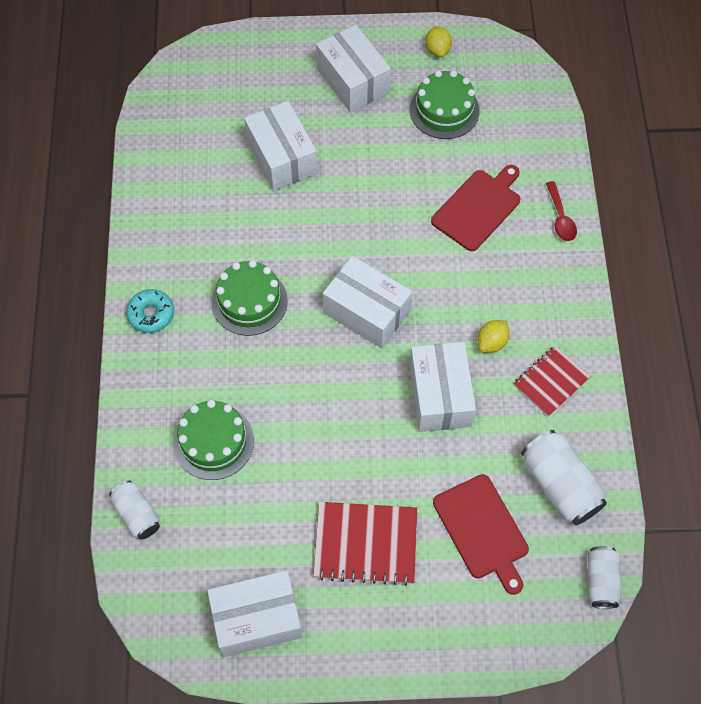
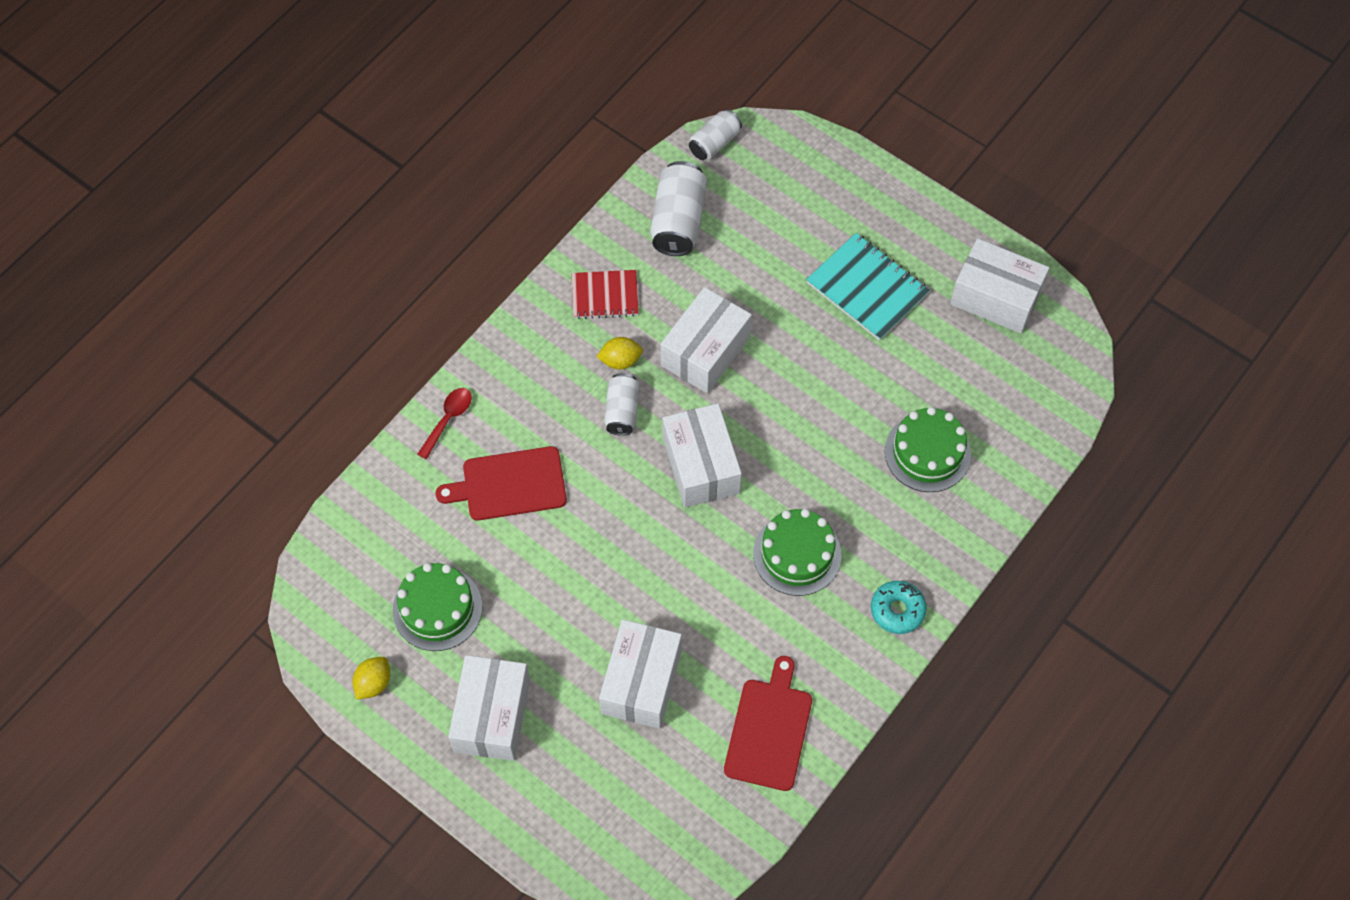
camera: 140 degrees left, 0 degrees up
white can [109,480,160,540] -> white can moved to [604,373,639,436]
red notebook [313,502,417,586] -> turquoise notebook [806,233,930,341]
red cutting board [433,474,529,595] -> red cutting board moved to [724,656,812,791]

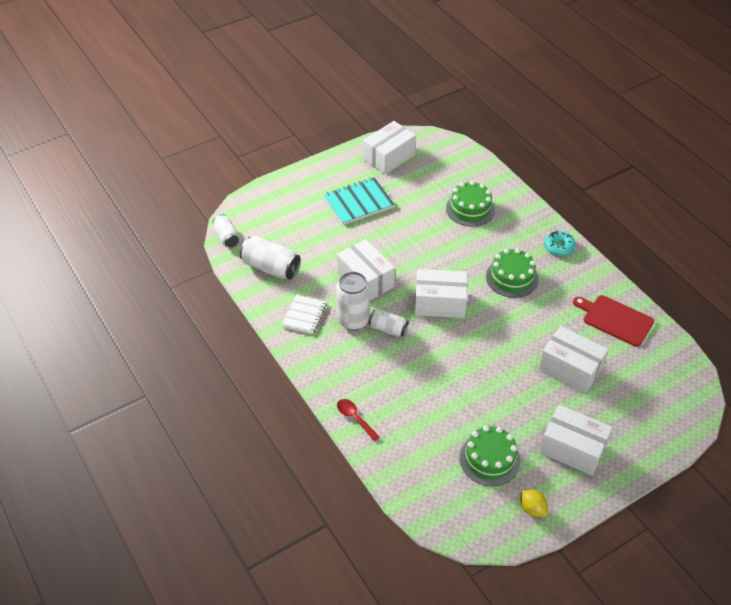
camera: 70 degrees left, 15 degrees down
red cutting board [436,446,567,520] -> none
red notebook [572,270,639,319] -> white notebook [281,295,326,335]
yellow lemon [596,337,643,369] -> white can [336,272,369,330]

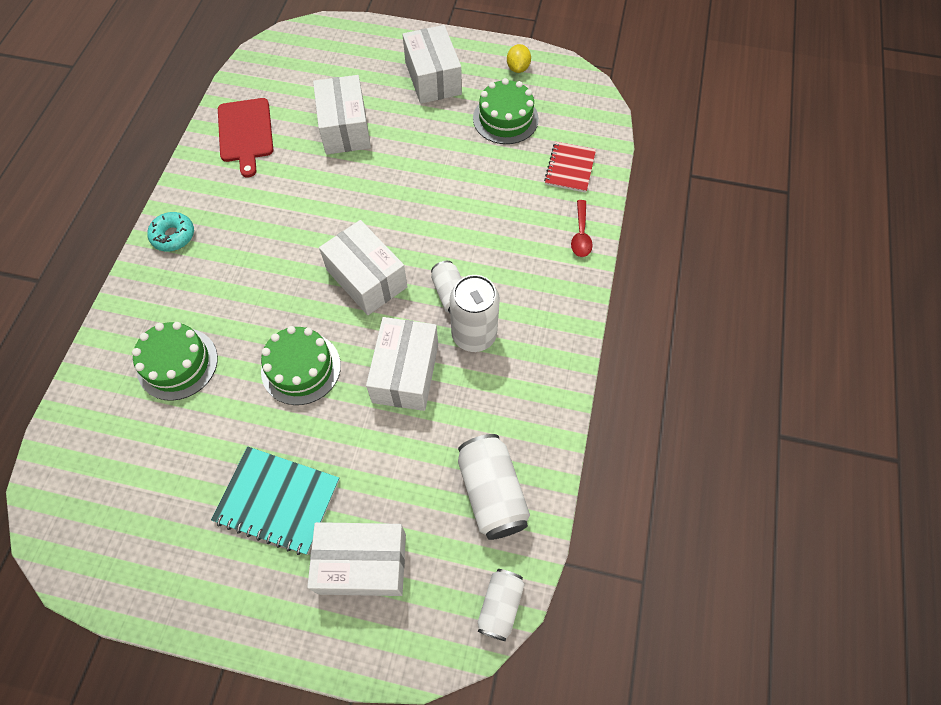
camera: 135 degrees left, 15 degrees up
white notebook [281,295,326,335] -> none
white box [363,121,416,175] -> white box moved to [307,522,406,596]
green cake [486,248,538,298] -> green cake moved to [261,326,341,405]
none -> red notebook [544,142,596,193]

